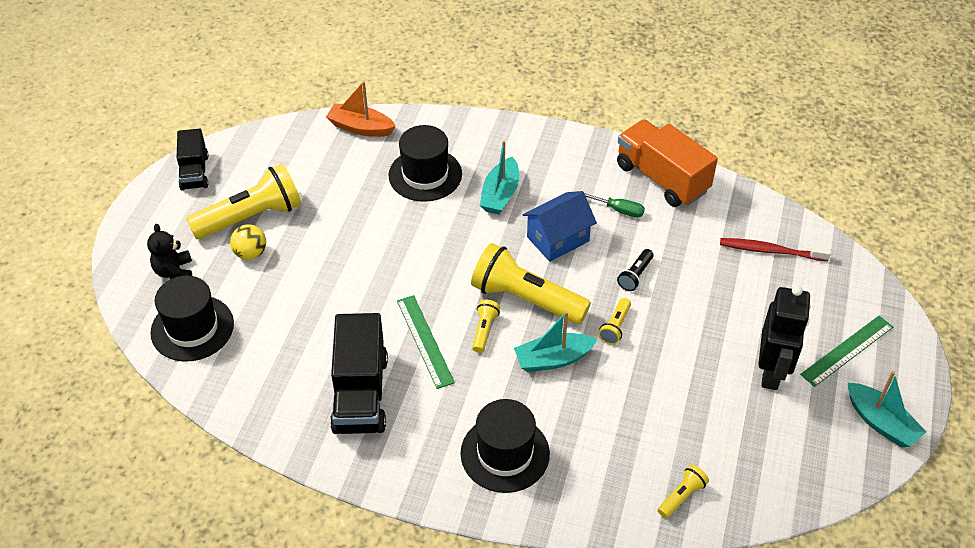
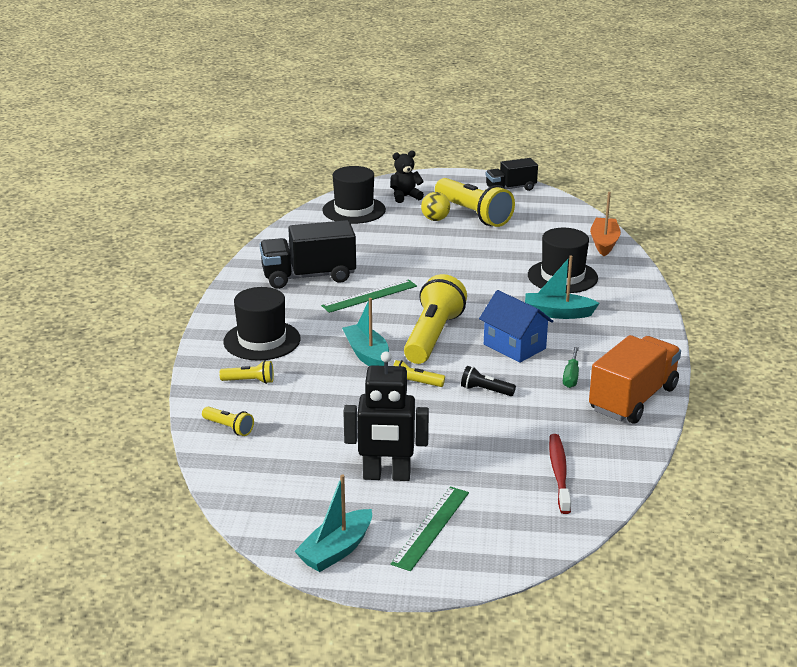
camera: 80 degrees right, 20 degrees down
yellow flashlight [472,300,500,353] -> yellow flashlight moved to [219,360,274,384]
green ruler [800,316,893,387] -> green ruler turned 75 degrees clockwise [391,486,469,571]

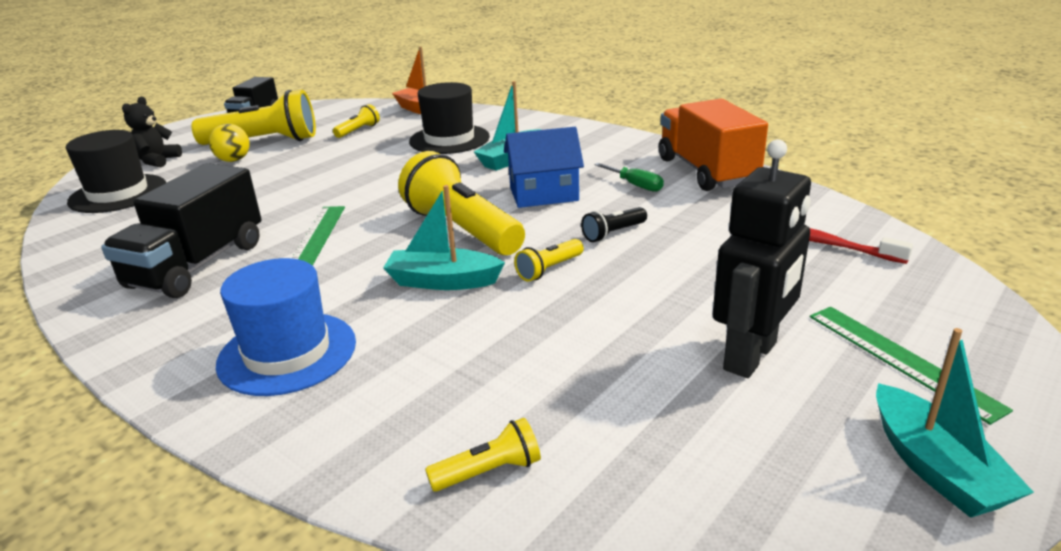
camera: 55 degrees left, 0 degrees up
yellow flashlight [219,360,274,384] -> yellow flashlight moved to [333,104,380,138]
black hat [223,287,301,361] -> blue hat [216,258,356,396]

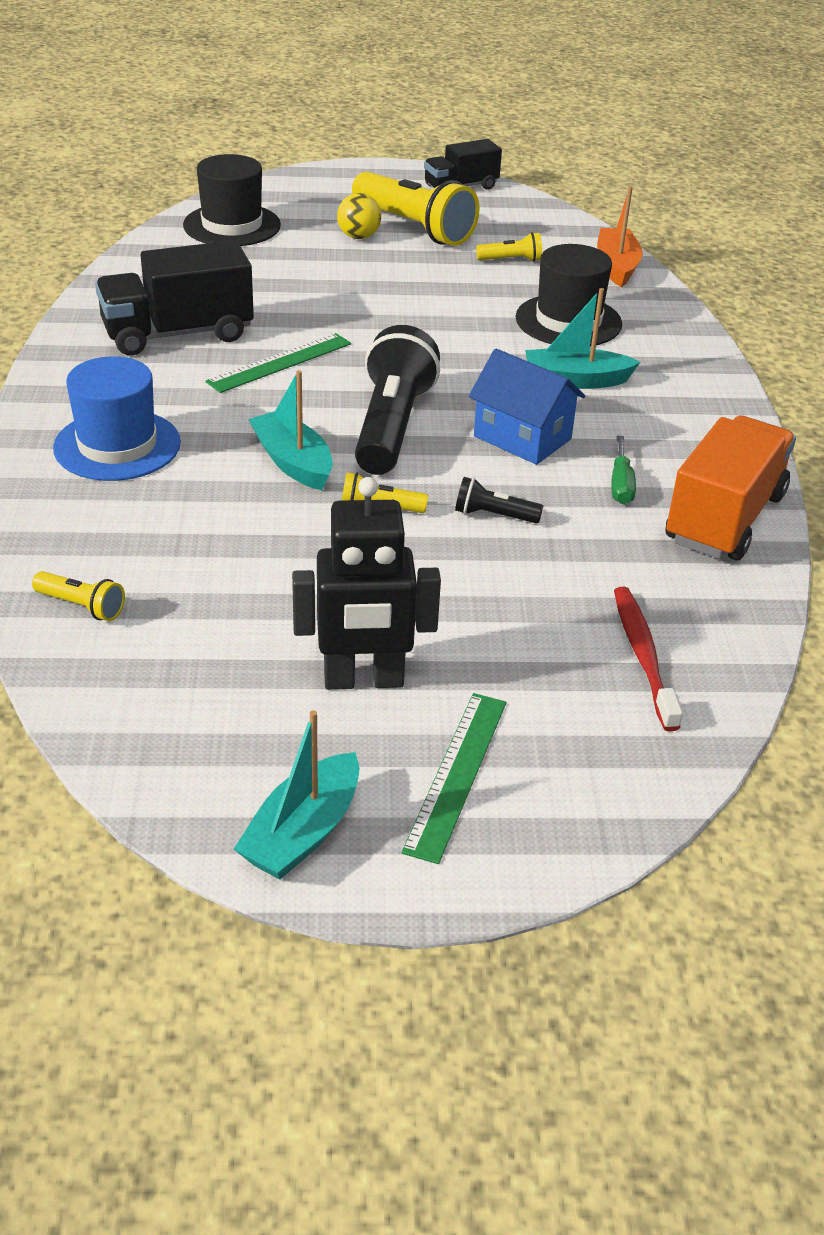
camera: 45 degrees right, 10 degrees up
black teddy bear [122,97,182,167] -> none
yellow flashlight [398,151,525,255] -> black flashlight [355,325,440,475]

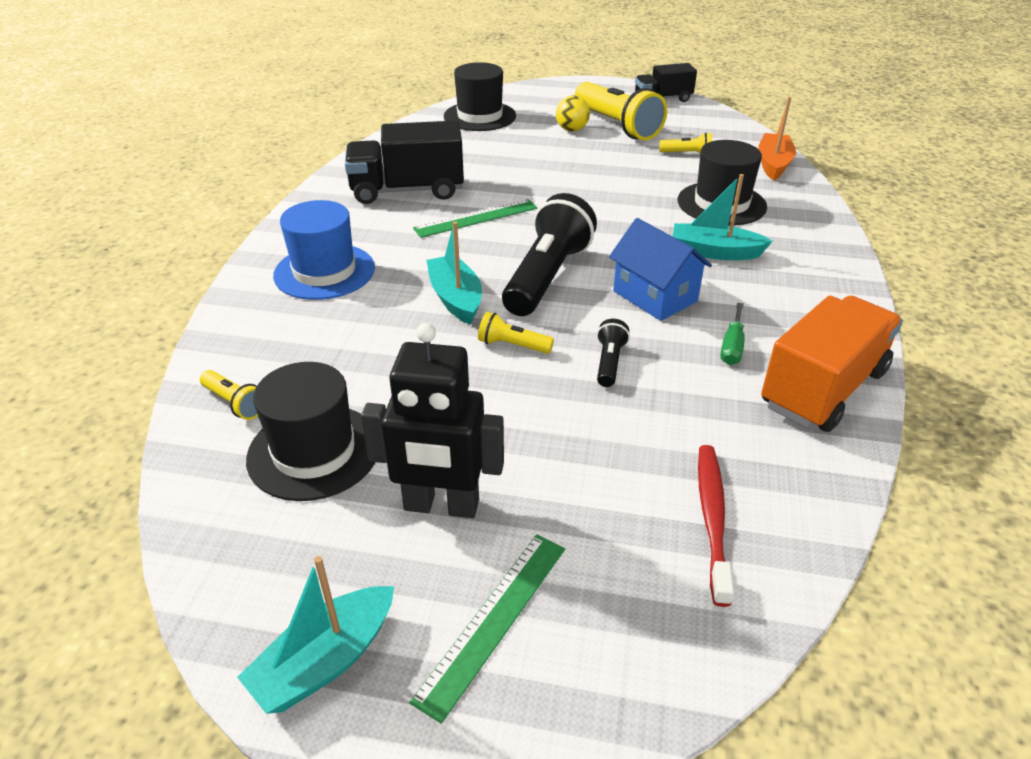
camera: 15 degrees right, 0 degrees up
black flashlight [455,477,543,523] -> black flashlight turned 75 degrees clockwise [597,319,630,387]
none -> black hat [246,362,376,501]

